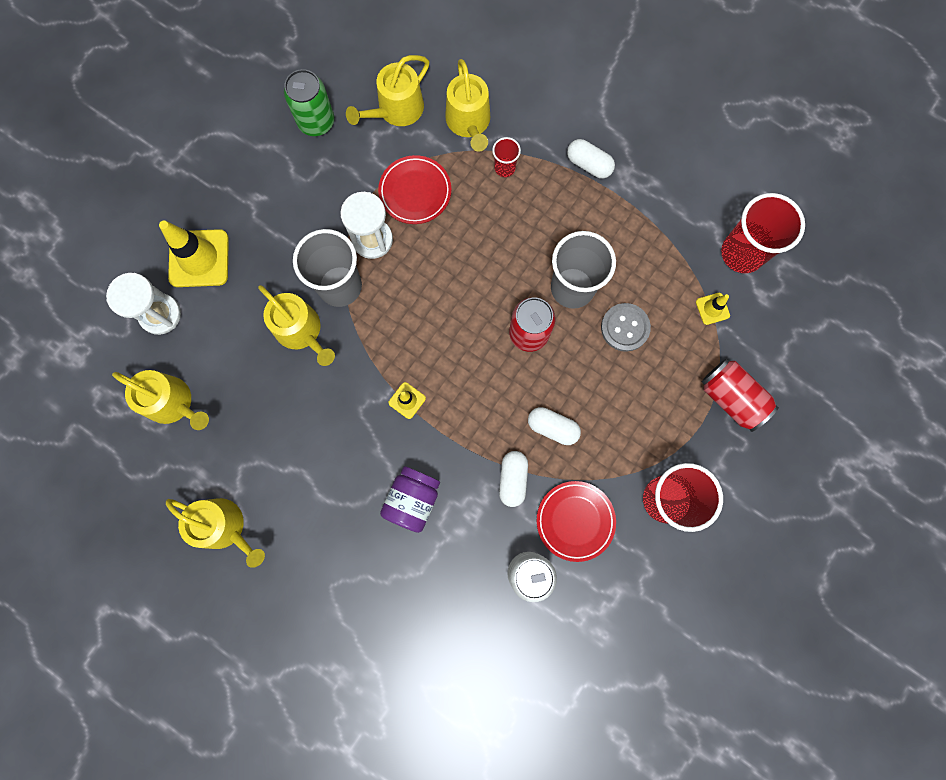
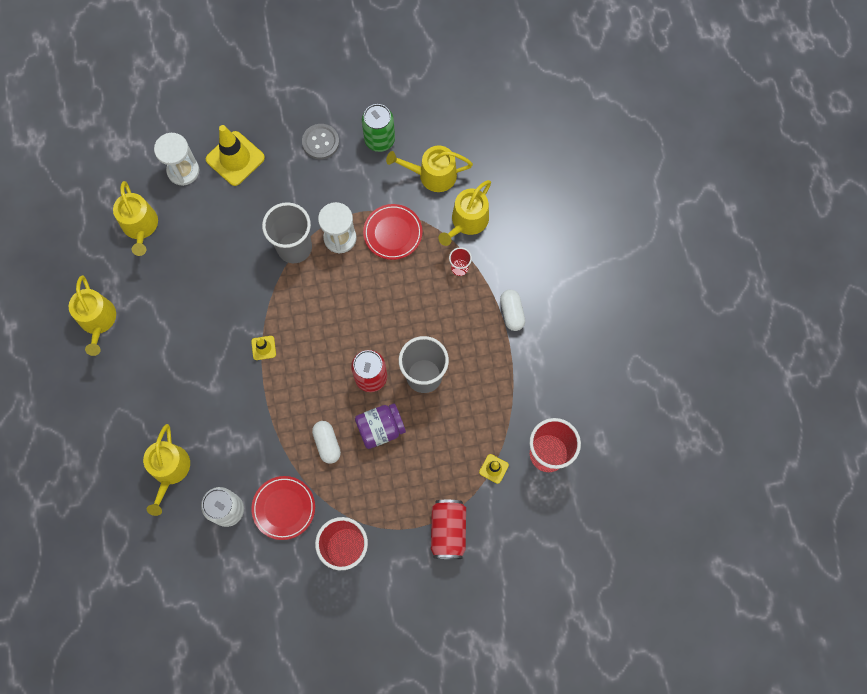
camera: 45 degrees right, 5 degrees down
yellow watering can [258,285,335,366] -> yellow watering can moved to [143,424,190,516]
purple jar [380,466,440,533] -> purple jar moved to [355,403,406,449]
white capsule [499,451,528,507] -> none
grey button [601,303,651,352] -> grey button moved to [302,124,339,159]

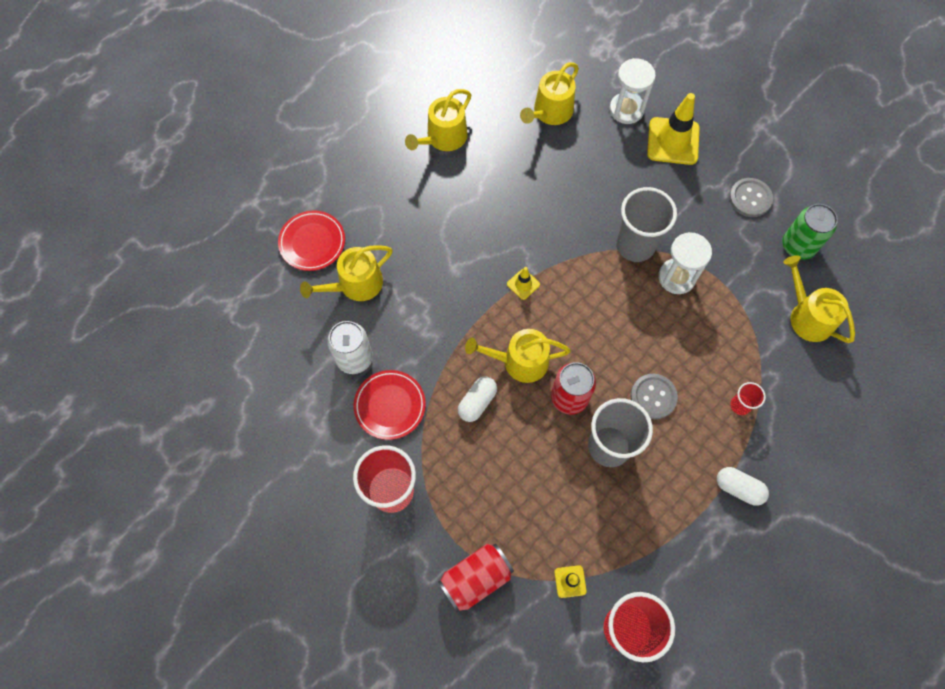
camera: 55 degrees right, 5 degrees down
purple jar [355,403,406,449] -> none
red plate [363,204,422,260] -> red plate moved to [278,210,345,271]
yellow watering can [438,180,491,246] -> yellow watering can moved to [465,329,571,383]
white capsule [500,290,525,331] -> white capsule turned 75 degrees clockwise [717,467,769,506]
none -> grey button [630,374,678,419]

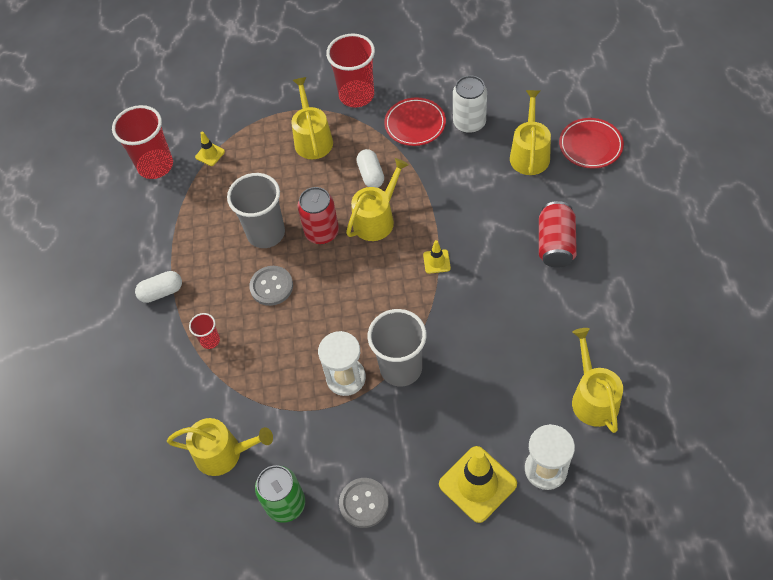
camera: 135 degrees right, 10 degrees down
yellow watering can [405,89,471,151] -> yellow watering can moved to [291,77,333,159]
red can [438,543,514,612] -> red can moved to [539,201,577,268]

